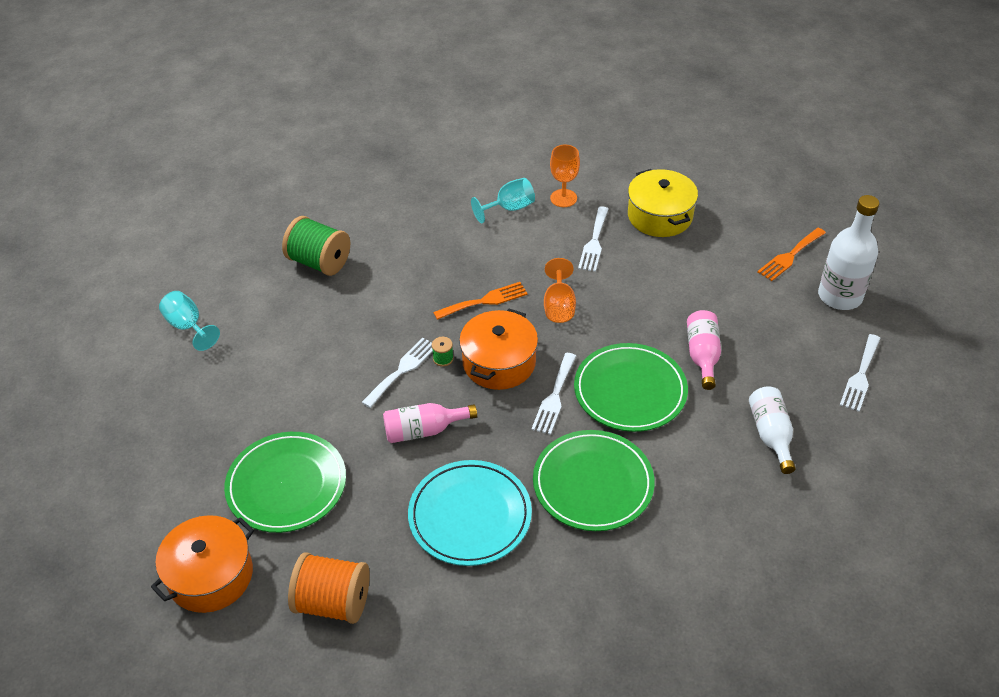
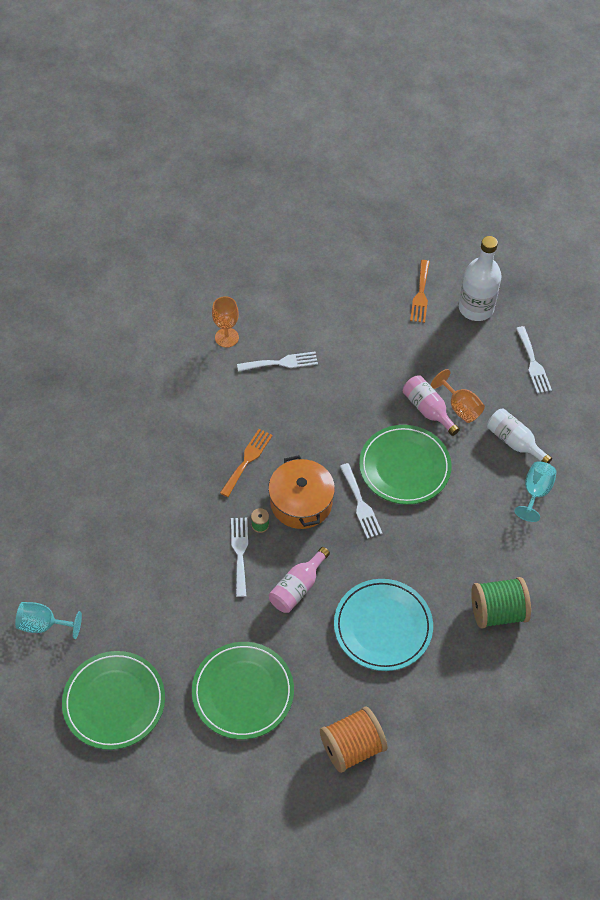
camera: 40 degrees left, 10 degrees up
orange pot [151,515,254,613] -> none
green spool [282,216,350,276] -> green spool moved to [471,577,531,629]
turquoise goblet [471,178,535,223] -> turquoise goblet moved to [514,461,557,522]
green plate [533,430,655,531] -> green plate moved to [62,651,165,750]
orange goblet [544,258,576,323] -> orange goblet moved to [431,369,485,423]
white fork [578,206,609,272] -> white fork turned 75 degrees counterclockwise [237,352,318,372]
yellow pot [628,169,698,237] -> none

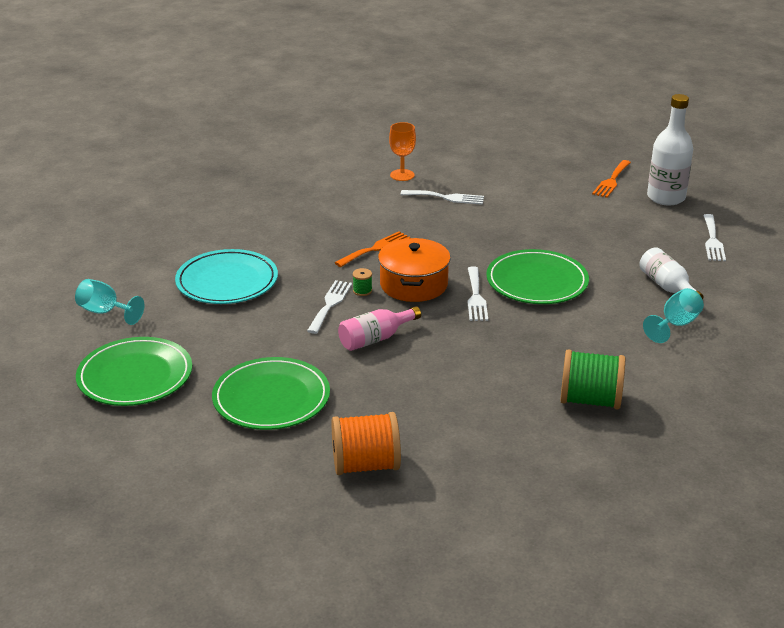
camera: 20 degrees right, 25 degrees down
turquoise plate [334,579,433,671] -> turquoise plate moved to [175,249,278,304]
pink bottle [403,375,460,436] -> none
orange goblet [431,369,485,423] -> none

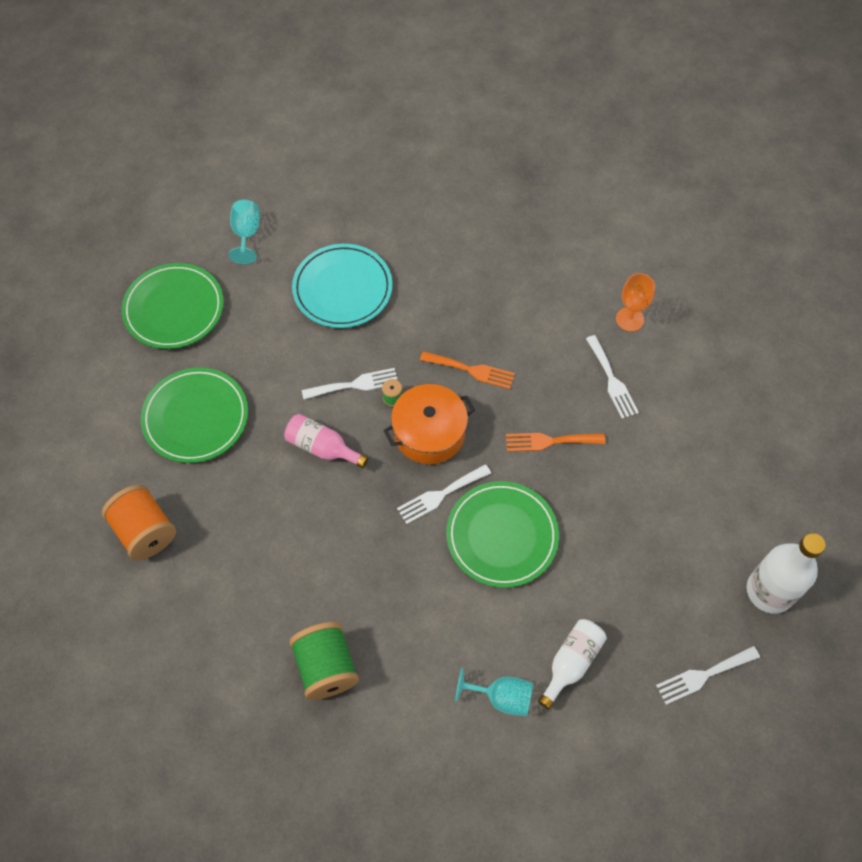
camera: 60 degrees right, 30 degrees up
orange fork [592,160,631,198] -> orange fork moved to [506,433,605,452]

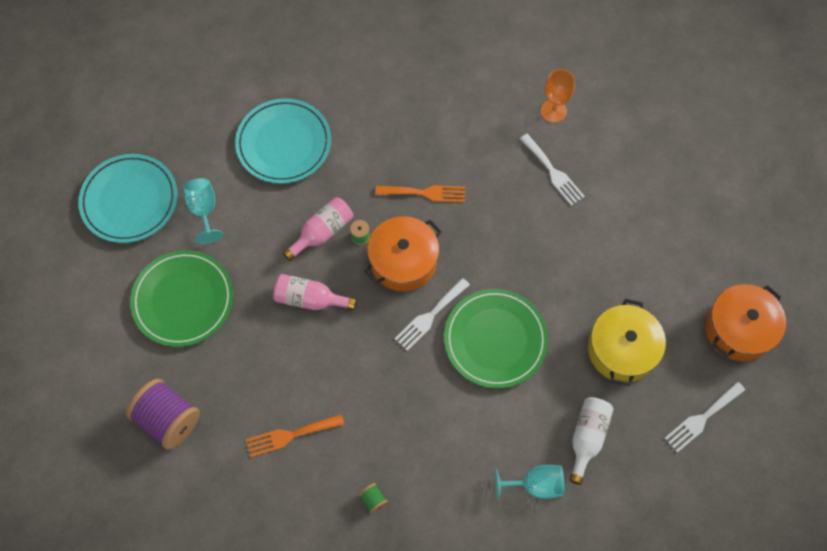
camera: 15 degrees left, 5 degrees up
orange spool [102,485,176,560] -> purple spool [126,379,200,450]
green plate [122,263,224,349] -> turquoise plate [78,154,177,243]
turquoise goblet [229,200,260,264] -> turquoise goblet moved to [183,178,223,244]
green spool [289,622,359,700] -> green spool [358,483,388,514], size x0.41
white fork [302,368,398,400] -> pink bottle [283,197,353,261]
orange fork [506,433,605,452] -> orange fork moved to [246,414,344,458]
white bottle [747,533,826,614] -> orange pot [705,284,786,361]
none -> yellow pot [588,299,666,386]

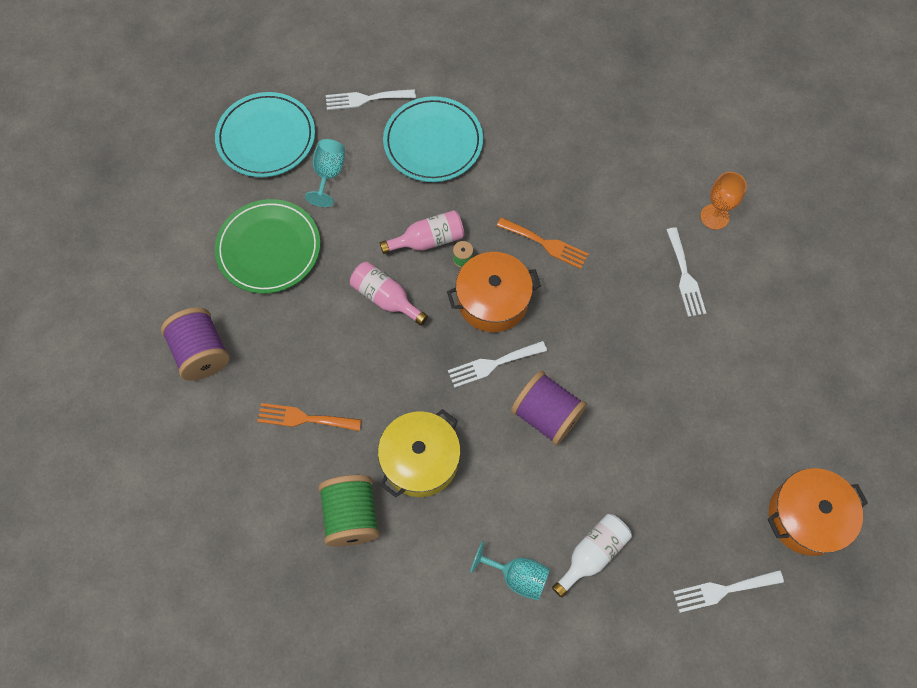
camera: 25 degrees right, 0 degrees up
green spool [358,483,388,514] -> green spool [318,475,380,547], size x2.41
green plate [444,289,548,388] -> purple spool [511,371,587,445]
yellow pot [588,299,666,386] -> yellow pot moved to [378,409,461,498]
none -> white fork [326,89,416,110]

